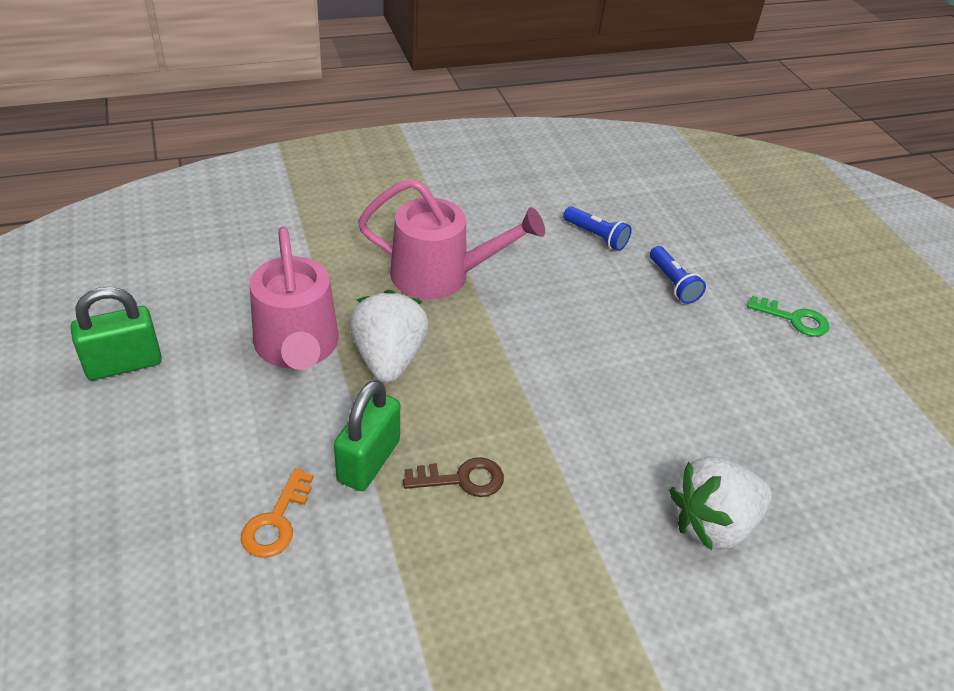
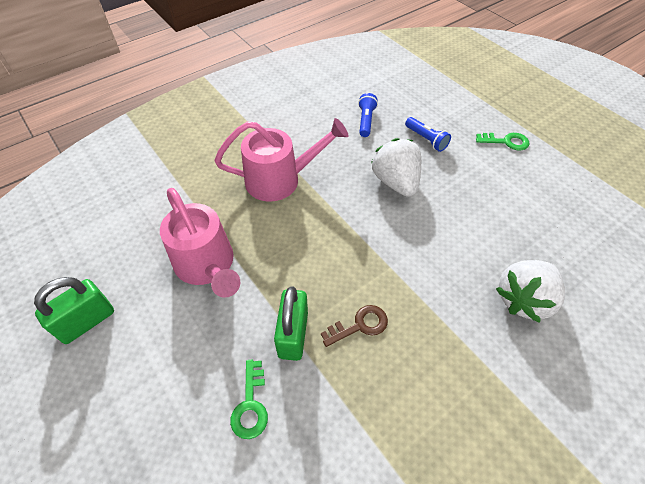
camera: 15 degrees left, 10 degrees up
orange key [241,468,314,558] -> green key [230,360,268,439]
white strawberry [349,290,429,383] -> white strawberry moved to [371,138,421,197]
blue flashlight [563,206,632,251] -> blue flashlight turned 105 degrees counterclockwise [358,93,378,137]

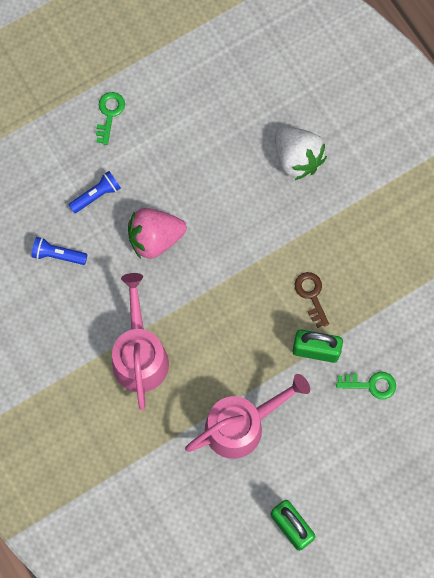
camera: 85 degrees left, 20 degrees up
white strawberry [371,138,421,197] -> pink strawberry [128,208,187,259]

